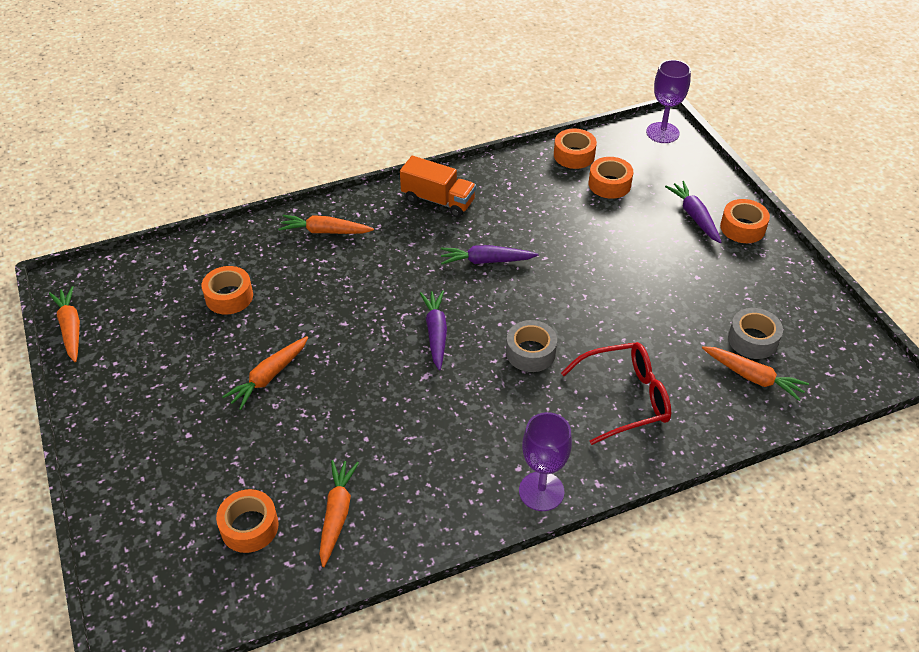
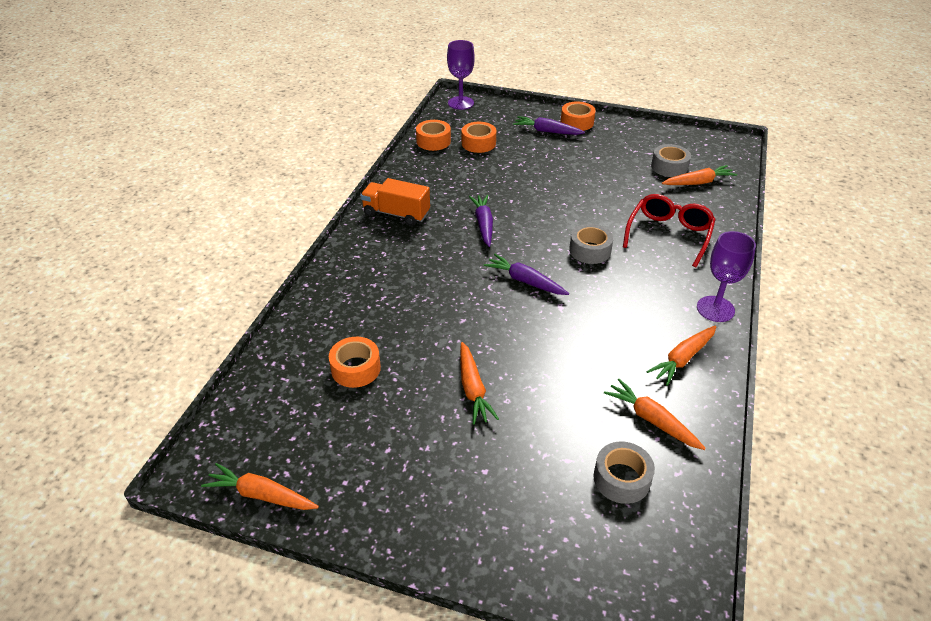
camera: 50 degrees left, 5 degrees down
orange tape [216,489,279,553] -> grey tape [594,441,655,504]
orange carrot [278,215,374,234] -> orange carrot moved to [646,326,717,386]
orange truck [400,156,476,217] -> orange truck turned 135 degrees counterclockwise [360,178,430,226]
purple carrot [441,245,538,265] -> purple carrot turned 135 degrees clockwise [469,195,493,247]

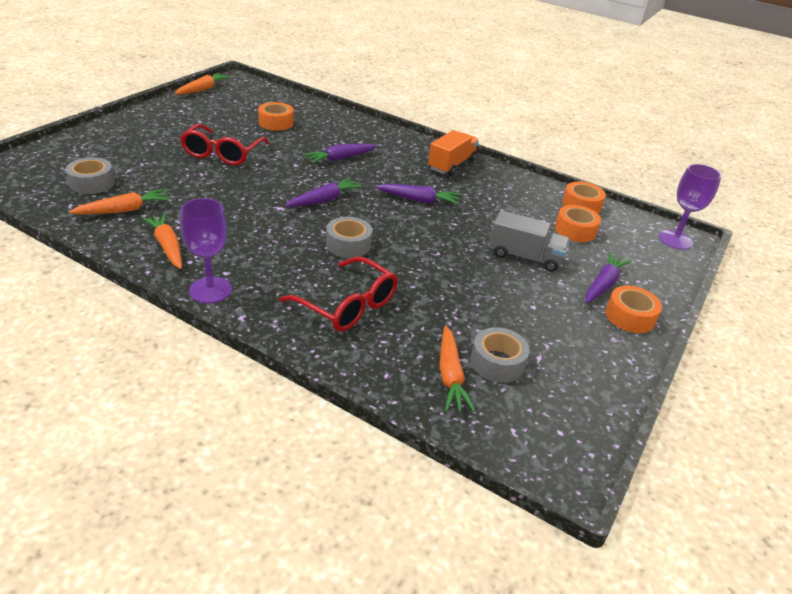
camera: 100 degrees right, 5 degrees down
orange carrot [460,342,499,425] -> red glasses [180,124,269,165]
none -> purple carrot [304,144,377,164]
none -> grey truck [489,210,570,272]

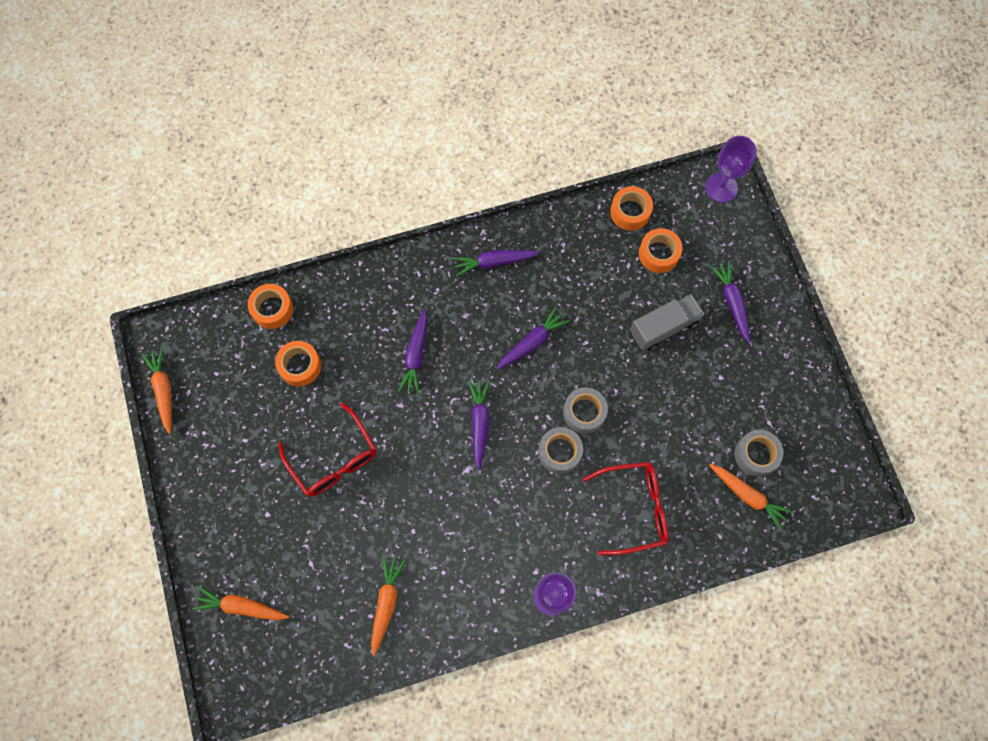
camera: 45 degrees left, 35 degrees up
grey tape [65,157,115,194] -> grey tape moved to [563,387,608,434]
orange carrot [142,213,182,269] -> orange carrot moved to [192,587,289,620]
orange truck [428,130,479,176] -> purple carrot [453,250,540,276]
orange tape [606,286,662,333] -> orange tape moved to [248,284,293,329]

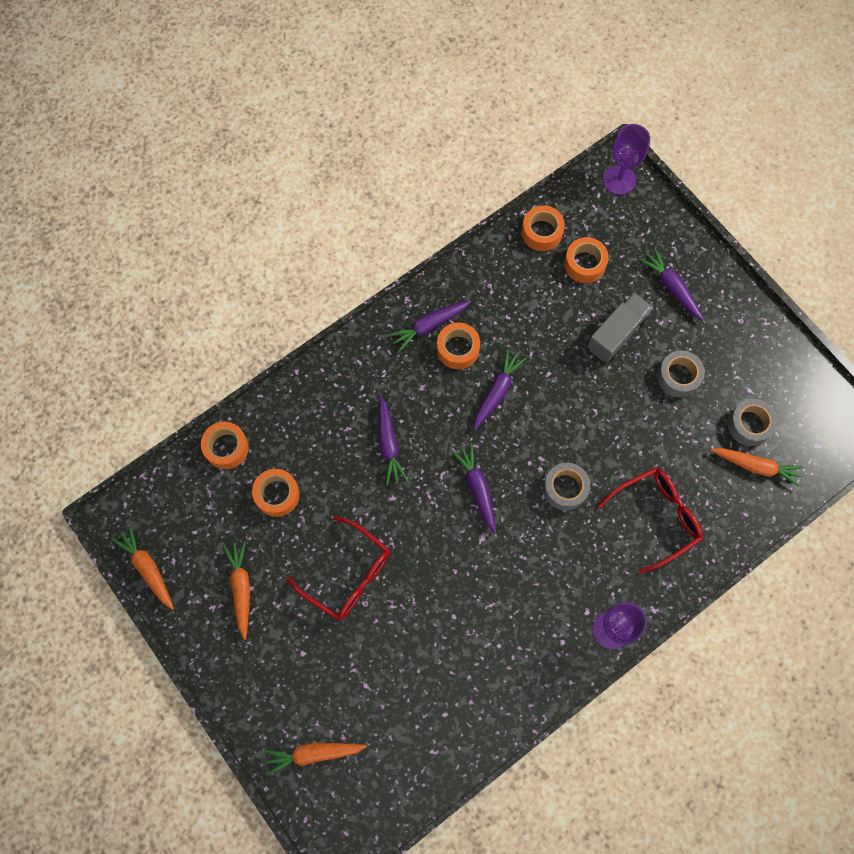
camera: 20 degrees left, 0 degrees up
orange carrot [371,556,406,656] -> orange carrot moved to [223,541,250,640]
grey tape [563,387,608,434] -> grey tape moved to [657,351,705,398]
none -> orange tape [437,323,480,369]

